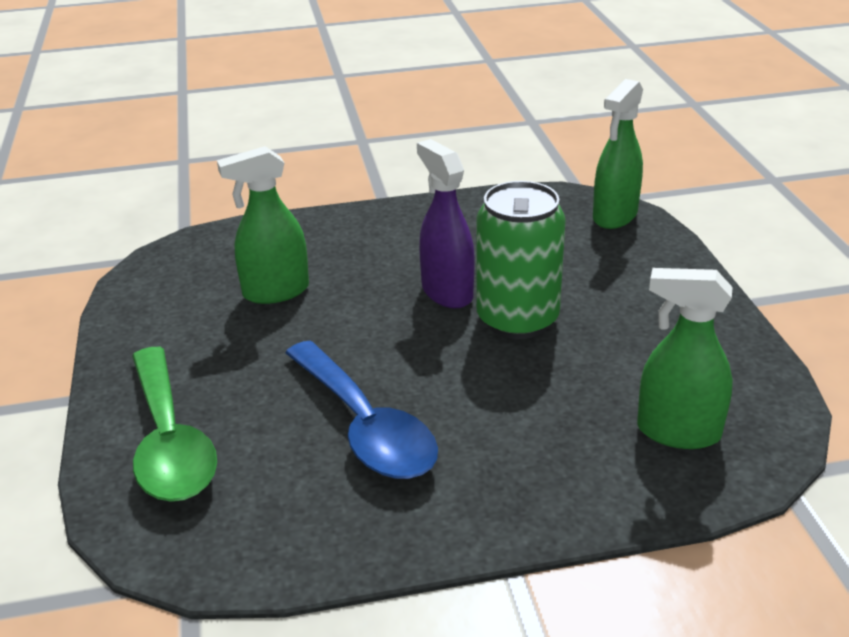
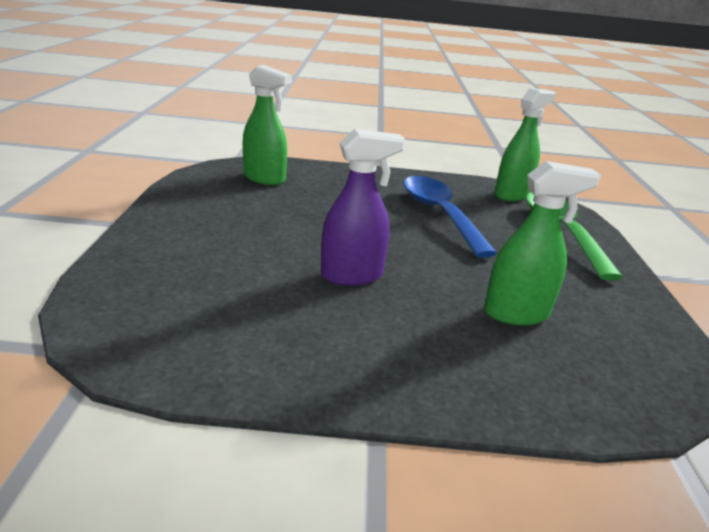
camera: 170 degrees left, 5 degrees down
purple spray bottle [417,139,475,308] -> purple spray bottle turned 90 degrees counterclockwise [321,129,405,286]
green can [476,181,566,339] -> none
green spray bottle [593,79,643,229] -> green spray bottle moved to [495,88,555,201]

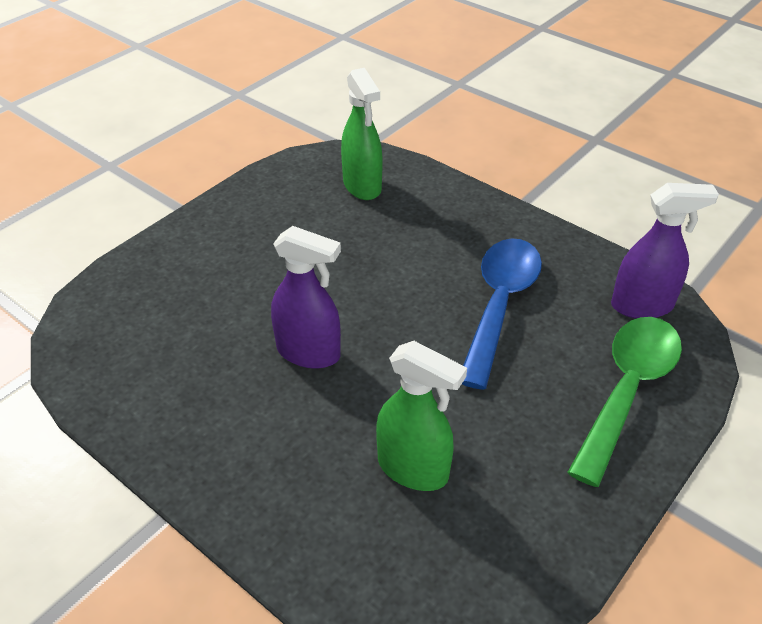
camera: 40 degrees right, 15 degrees up
green spray bottle [495,88,555,201] -> purple spray bottle [611,183,719,319]

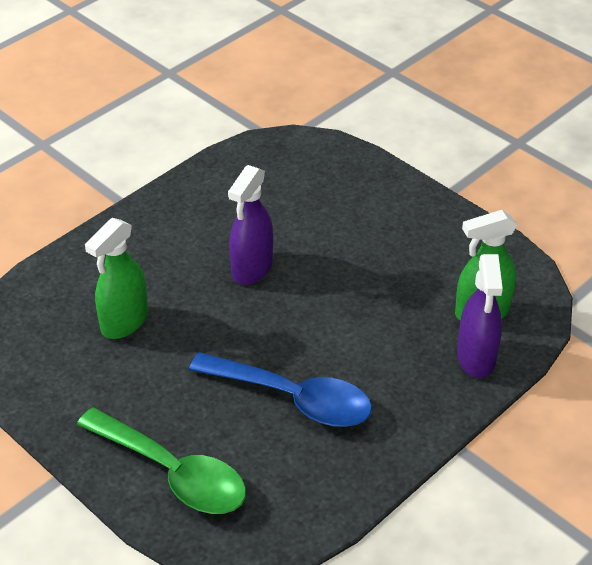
camera: 95 degrees right, 0 degrees up
purple spray bottle [611,183,719,319] -> purple spray bottle moved to [457,254,503,378]

